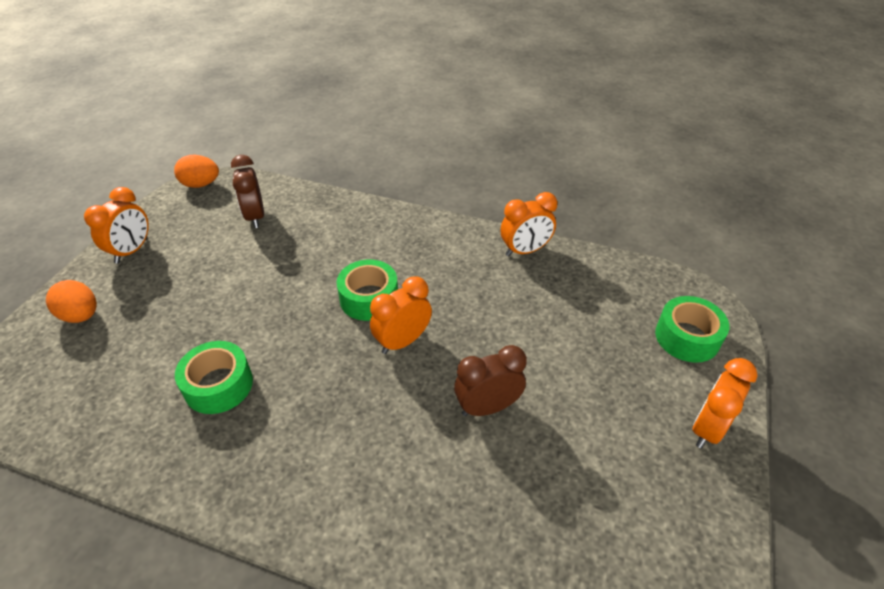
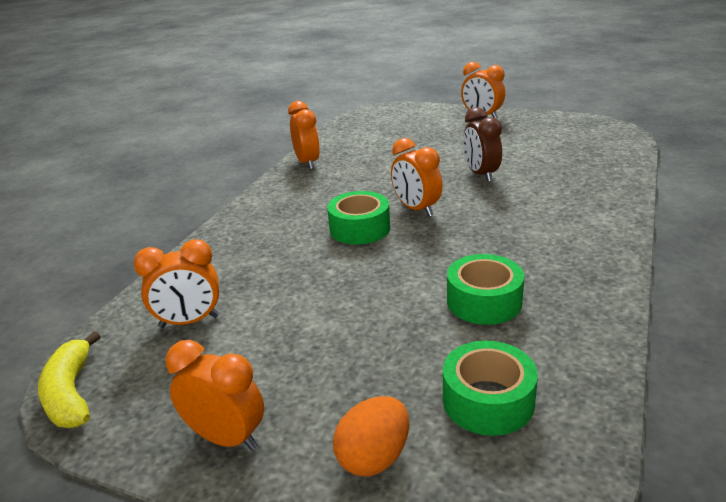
camera: 85 degrees left, 15 degrees down
orange egg [174,155,219,188] -> yellow banana [38,331,100,428]
brown clock [231,155,264,228] -> orange clock [134,240,219,328]
green tape [655,296,729,363] -> green tape moved to [443,341,538,436]

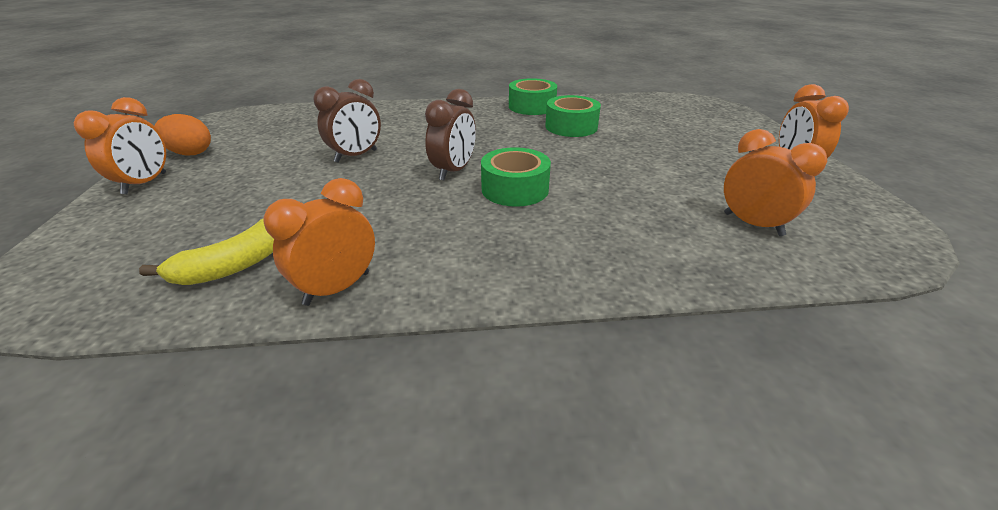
camera: 120 degrees left, 5 degrees up
yellow banana [38,331,100,428] -> yellow banana moved to [139,218,274,285]
orange egg [333,396,409,476] -> orange egg moved to [154,114,211,155]
orange clock [391,138,442,216] -> brown clock [425,89,476,180]
green tape [443,341,538,436] -> green tape moved to [509,78,557,115]

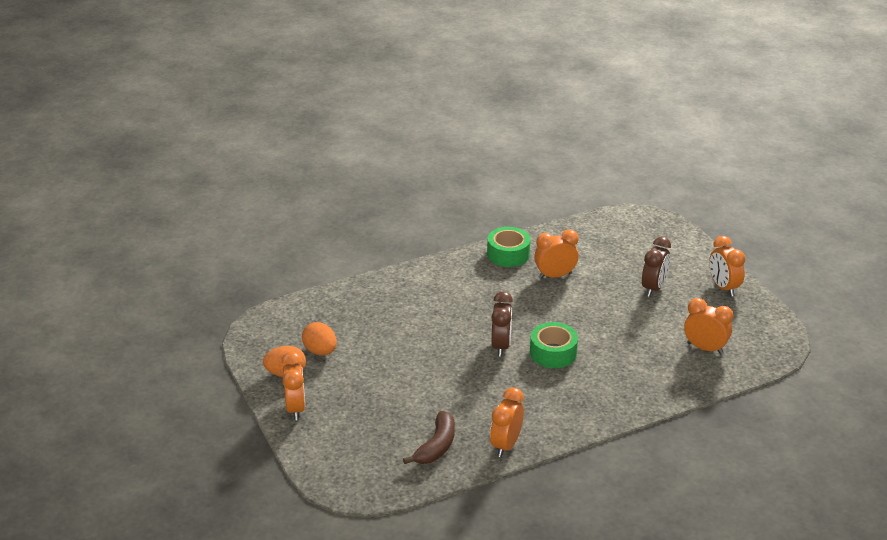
camera: 20 degrees left, 0 degrees up
yellow banana [139,218,274,285] -> brown banana [403,411,455,464]
brown clock [313,79,381,163] -> brown clock moved to [642,237,671,297]
green tape [545,95,601,137] -> orange clock [534,229,579,279]
none -> orange egg [302,322,337,355]

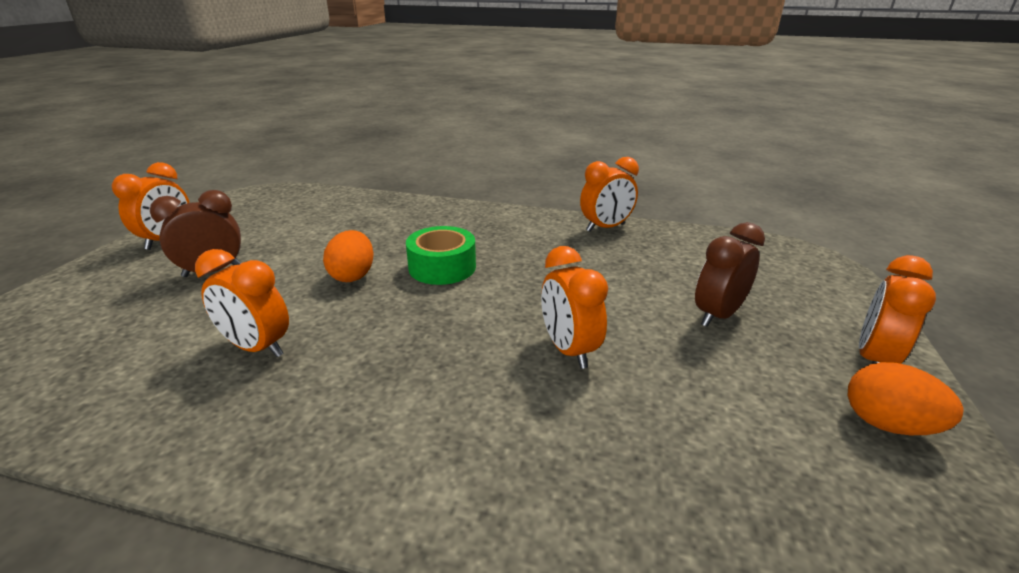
camera: 140 degrees left, 5 degrees down
orange egg [302,322,337,355] -> orange egg moved to [323,230,374,282]
brown banana [403,411,455,464] -> none
green tape [487,227,530,267] -> none
brown clock [491,291,513,357] -> brown clock moved to [695,222,765,327]
orange clock [684,298,733,354] -> orange clock moved to [541,246,608,369]

